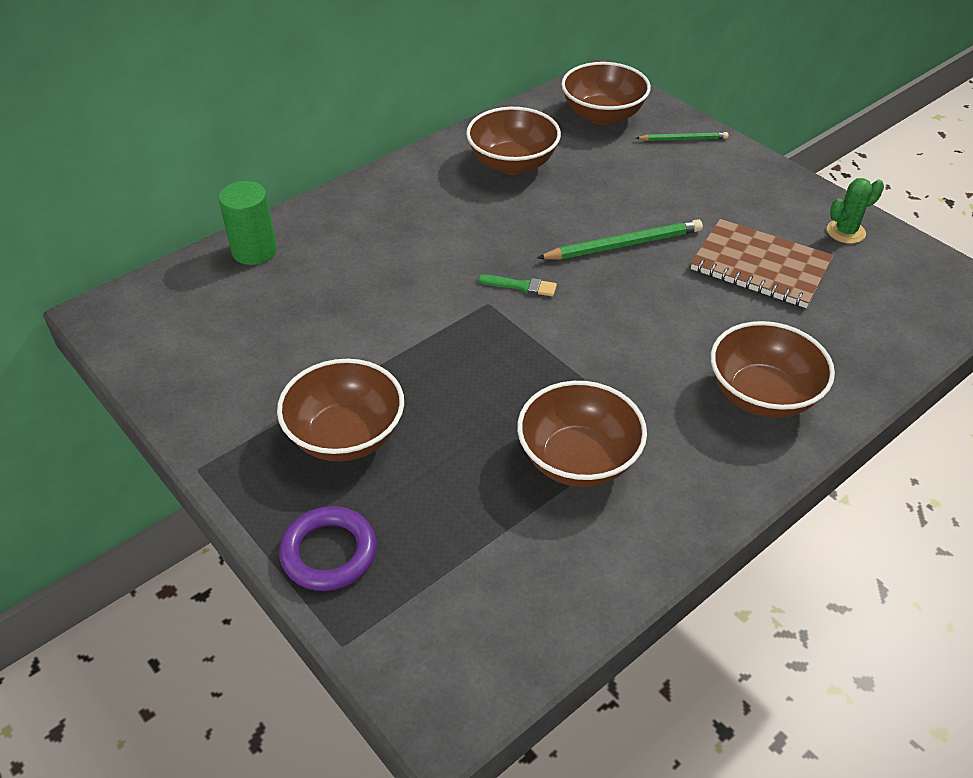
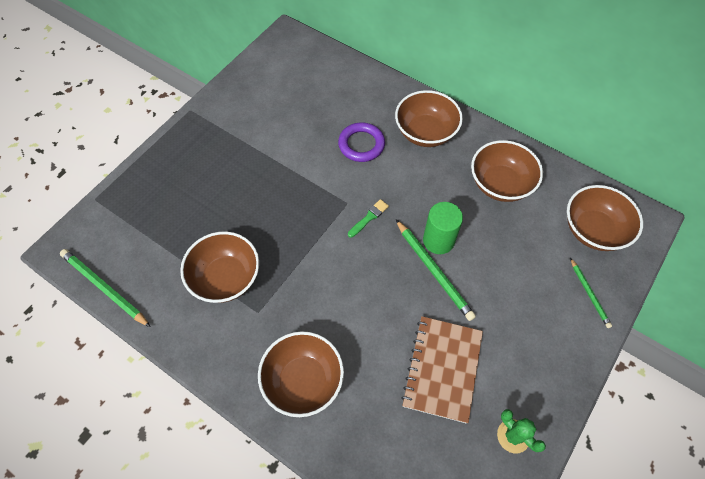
camera: 75 degrees right, 15 degrees up
green cylinder [218,181,277,265] -> green cylinder moved to [423,202,463,254]
brown bowl [277,359,404,462] -> brown bowl moved to [395,90,463,147]
purple ring [279,506,377,591] -> purple ring moved to [338,122,385,162]
green brush [478,275,557,296] -> green brush turned 135 degrees counterclockwise [348,199,389,237]
none -> green pencil [60,249,151,327]

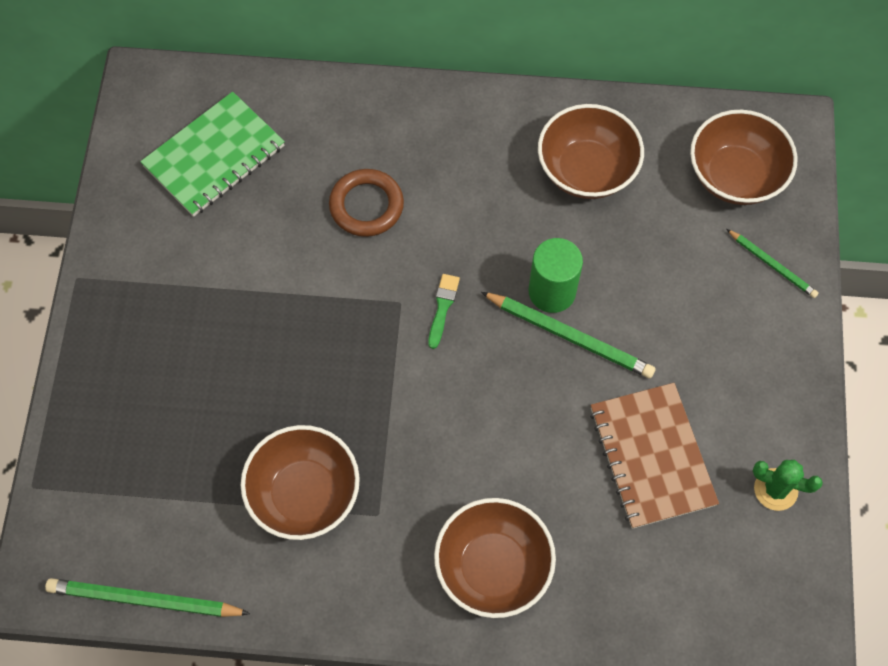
camera: 30 degrees left, 5 degrees up
purple ring [338,122,385,162] -> brown ring [329,169,404,237]
brown bowl [395,90,463,147] -> none
none -> green notebook [140,92,285,217]

